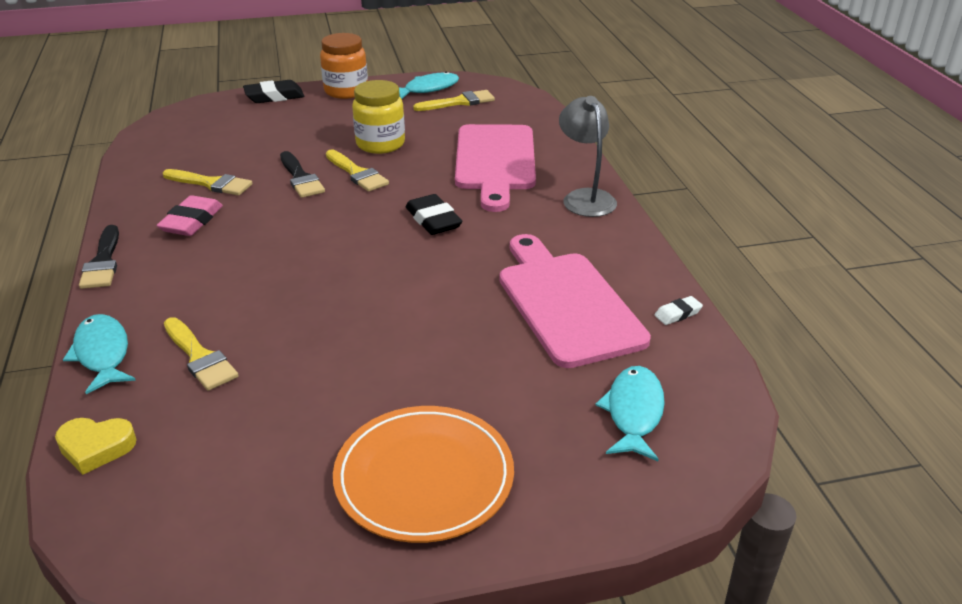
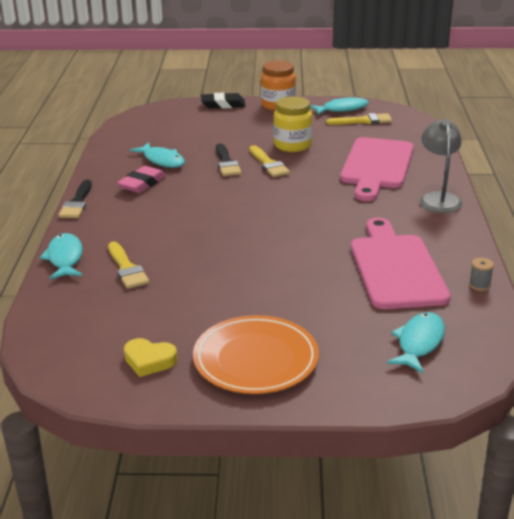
camera: 15 degrees right, 5 degrees down
yellow heart [55,418,137,475] -> yellow heart moved to [124,338,178,377]
yellow brush [163,169,253,196] -> turquoise fish [130,142,185,168]
black eraser [406,194,463,235] -> none
white eraser [655,296,703,325] -> grey spool [469,258,494,291]

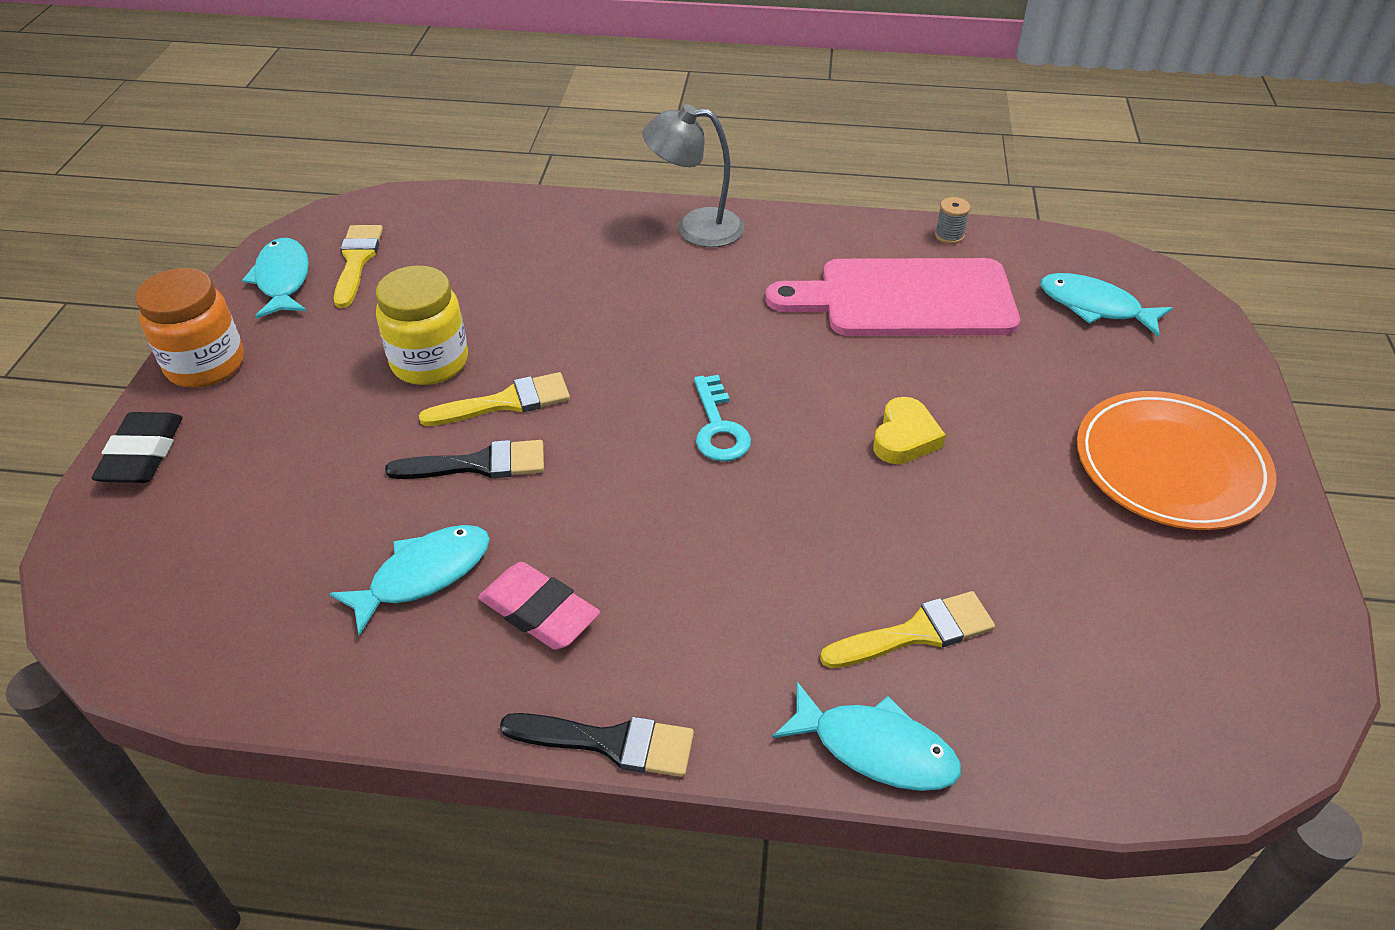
camera: 85 degrees left, 15 degrees up
turquoise fish [39,233,83,280] -> turquoise fish turned 150 degrees counterclockwise [772,682,961,791]
yellow heart [124,338,178,377] -> yellow heart moved to [873,397,946,464]
pink cutting board [340,137,414,201] -> none
none -> turquoise key [694,375,751,461]

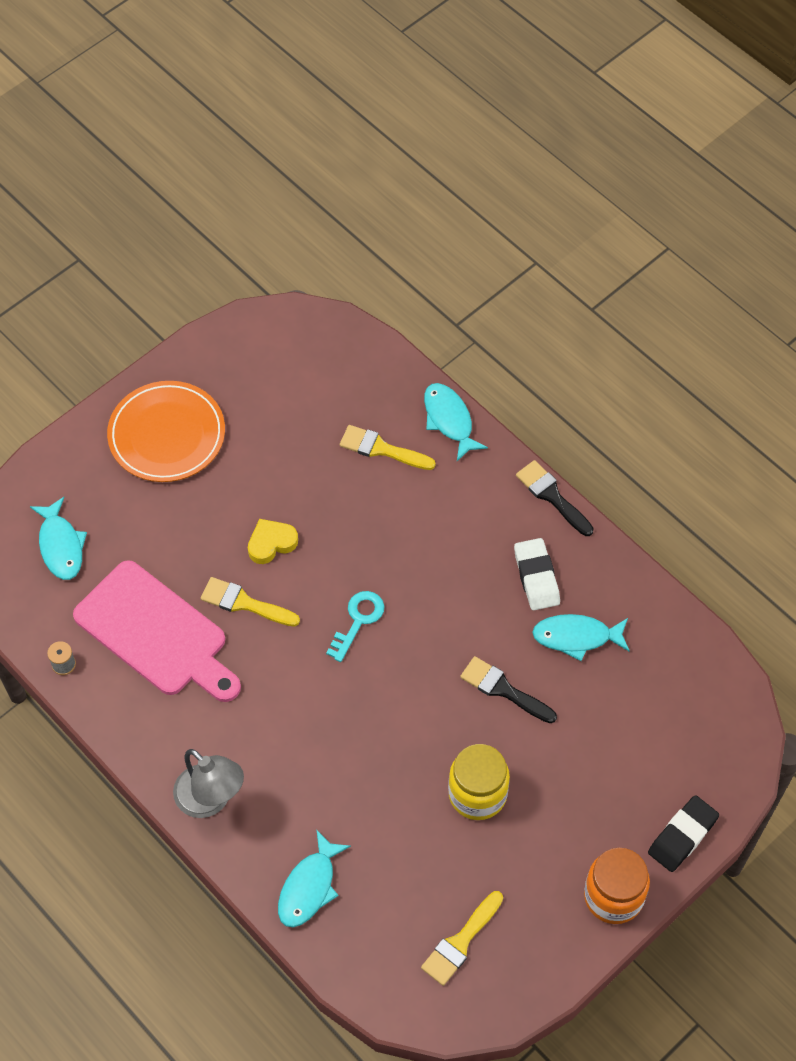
camera: 140 degrees left, 15 degrees up
turquoise fish [242,238,309,319] -> turquoise fish moved to [278,829,351,927]
yellow brush [419,372,570,426] -> yellow brush moved to [201,577,300,627]
pink eraser [478,562,600,650] -> white eraser [514,538,560,610]

